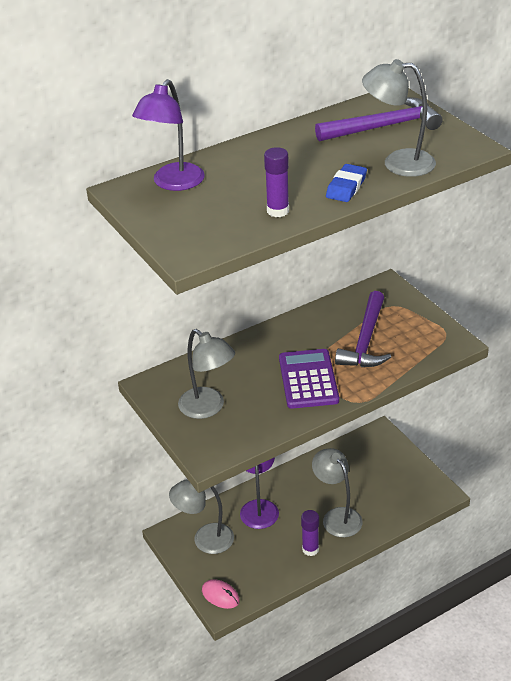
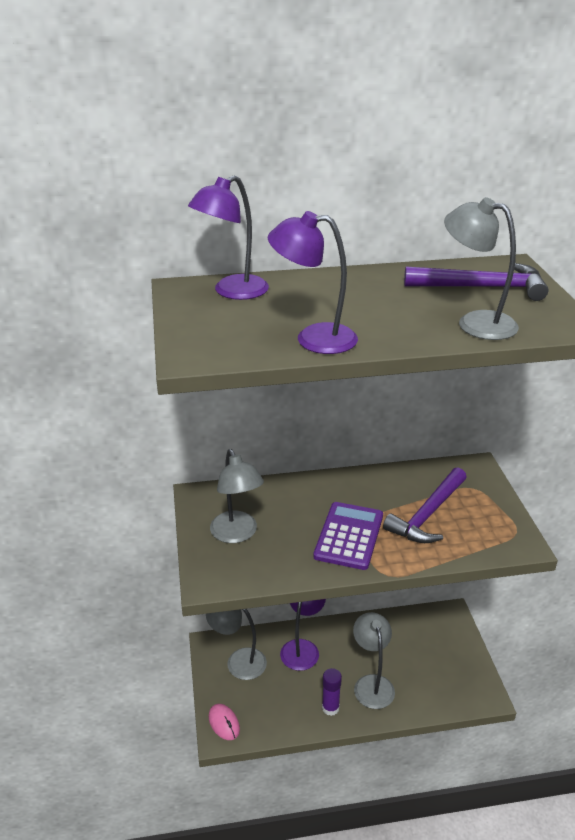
camera: 20 degrees right, 5 degrees down
purple glue stick [264,147,289,217] -> purple lamp [268,211,358,354]
blue eraser [326,164,367,202] -> none

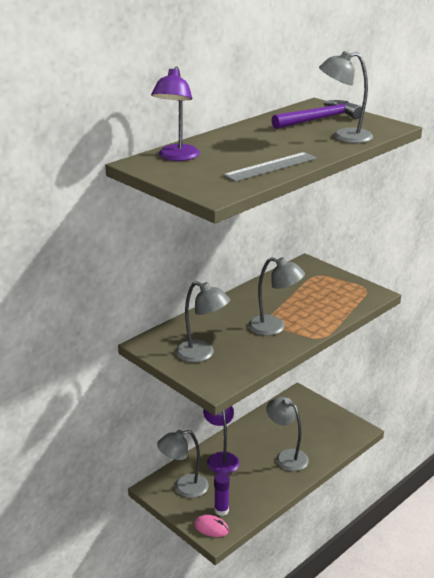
camera: 35 degrees left, 5 degrees down
purple lamp [268,211,358,354] -> grey ruler [223,152,317,182]
purple calculator [313,502,383,570] -> grey lamp [248,257,305,335]
purple glue stick [322,668,342,716] -> purple glue stick moved to [214,473,230,516]
purple hammer [383,467,467,543] -> none

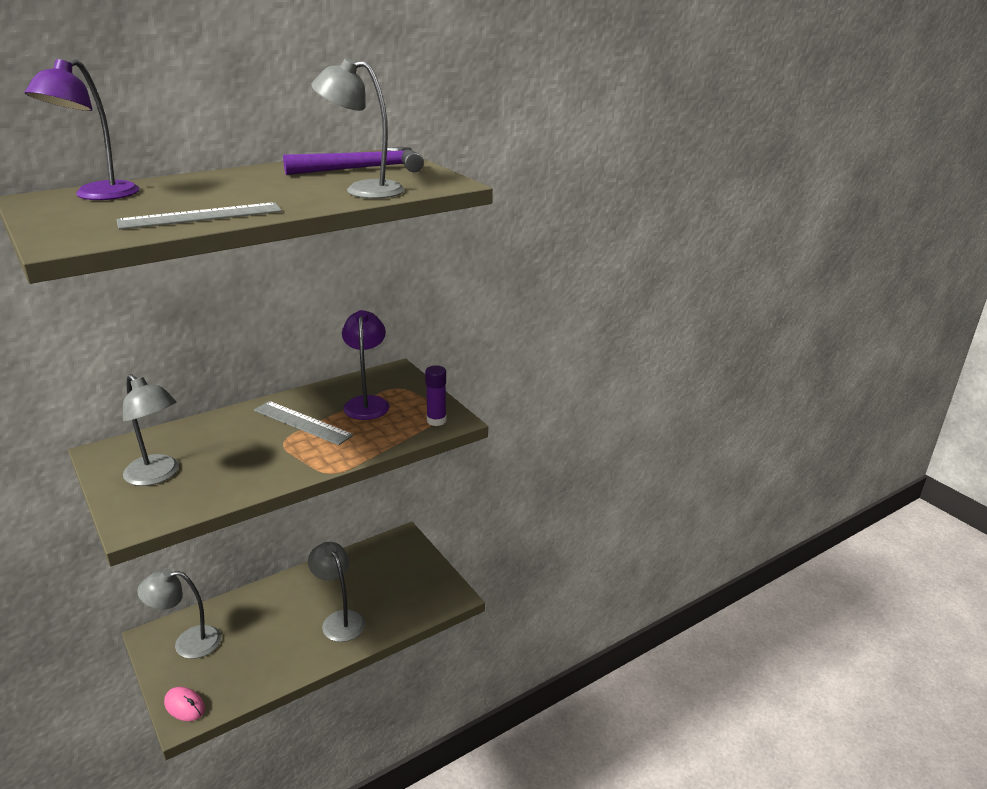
camera: 10 degrees right, 0 degrees up
purple lamp [203,406,240,474] -> purple lamp moved to [342,310,390,420]
purple glue stick [214,473,230,516] -> purple glue stick moved to [425,365,447,426]
grey lamp [248,257,305,335] -> none
none -> grey ruler [254,401,354,445]

